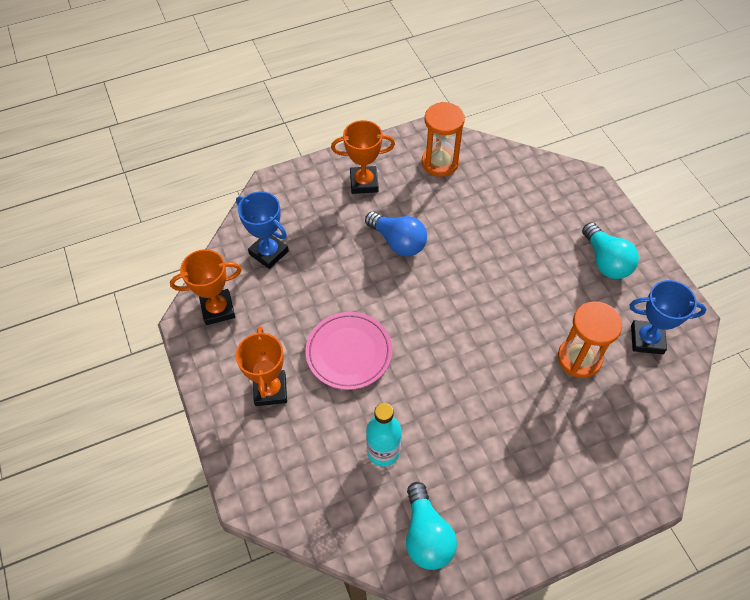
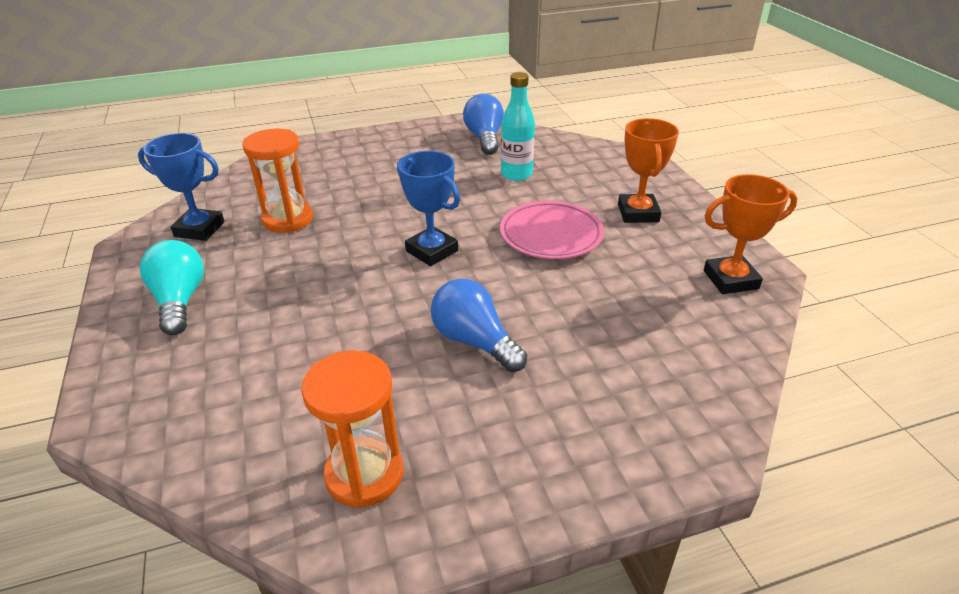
camera: 175 degrees left, 20 degrees down
blue trophy [236,191,289,269] -> blue trophy moved to [397,151,460,266]
orange trophy [331,120,395,194] -> none
turquoise light bulb [406,482,457,570] -> blue light bulb [463,94,504,155]

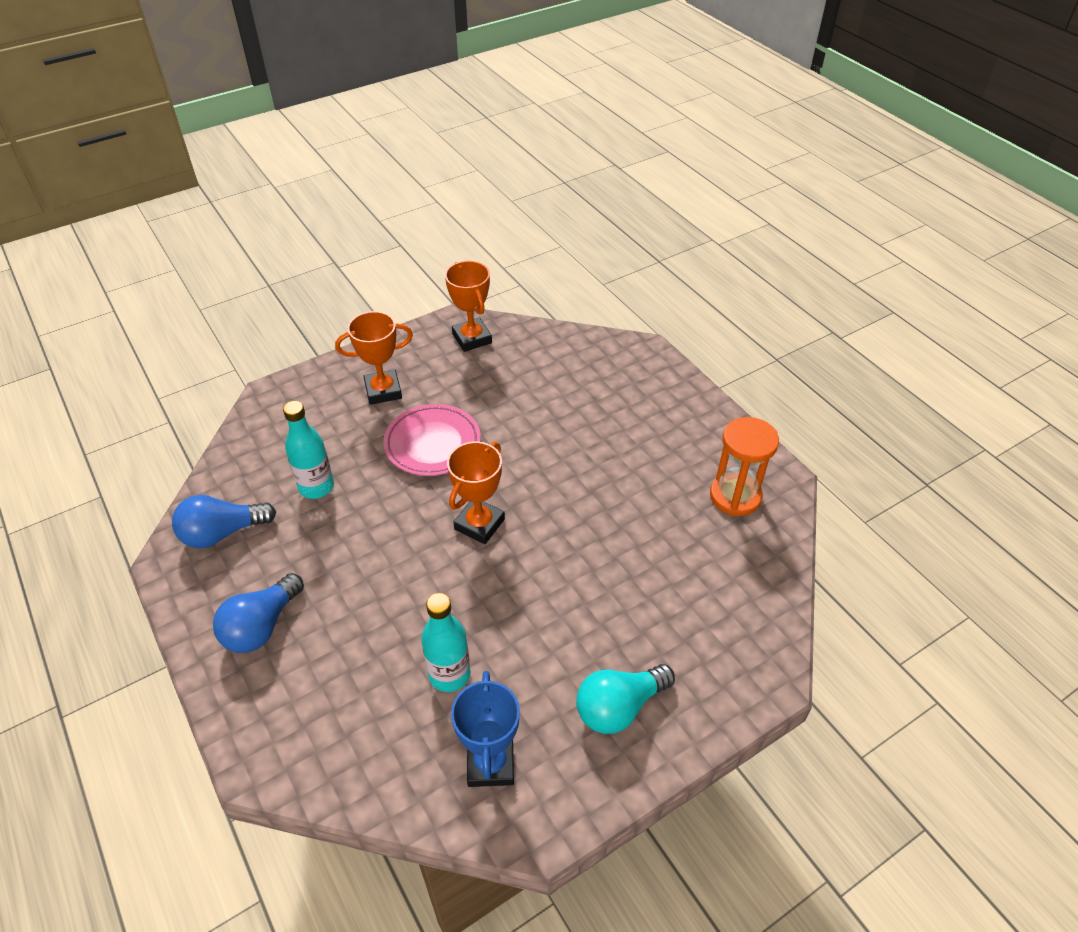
camera: 105 degrees left, 10 degrees up
orange hourglass [243,129,313,233] -> turquoise bottle [421,593,470,692]
blue trophy [397,151,460,266] -> orange trophy [447,441,505,544]
blue light bulb [431,279,527,372] -> blue light bulb moved to [213,573,304,653]

